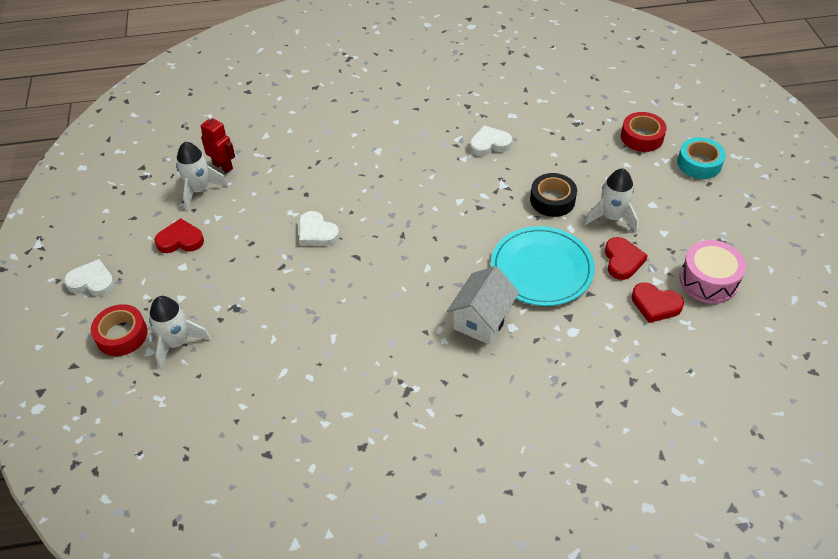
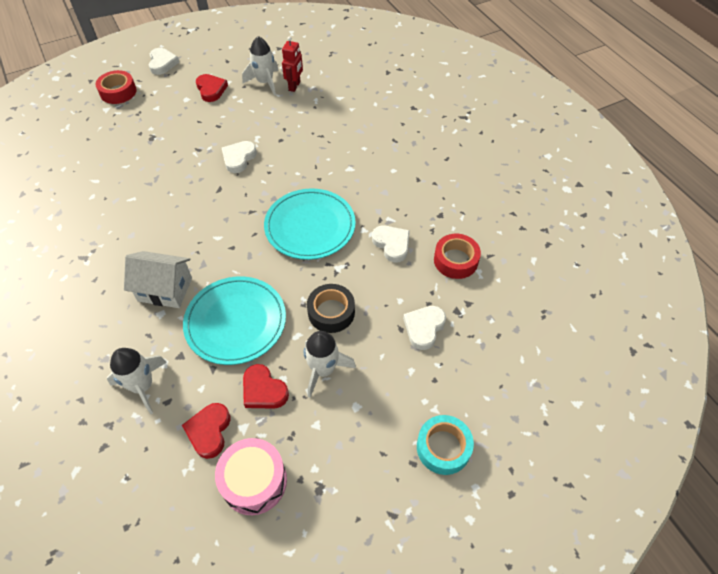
camera: 70 degrees right, 5 degrees up
white rocket [149,296,211,369] -> white rocket moved to [107,348,167,415]
red heart [605,237,648,280] -> red heart turned 60 degrees clockwise [243,364,289,409]
red tape [621,112,667,152] -> red tape moved to [434,234,481,279]
none -> turquoise plate [264,188,356,260]
none -> white heart [403,306,446,350]

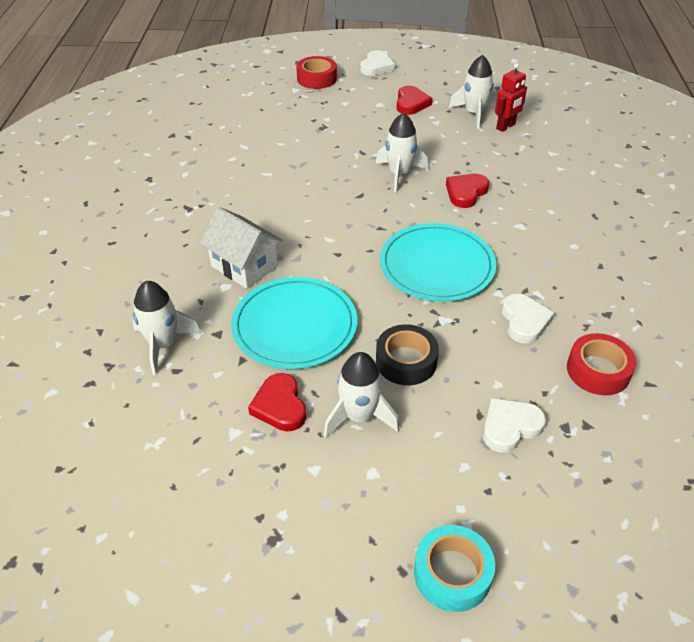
camera: 30 degrees right, 10 degrees down
red heart [182,403,230,459] -> red heart moved to [446,174,489,208]
pink drum [215,438,287,515] -> none
white heart [222,141,257,173] -> white rocket [376,112,428,192]

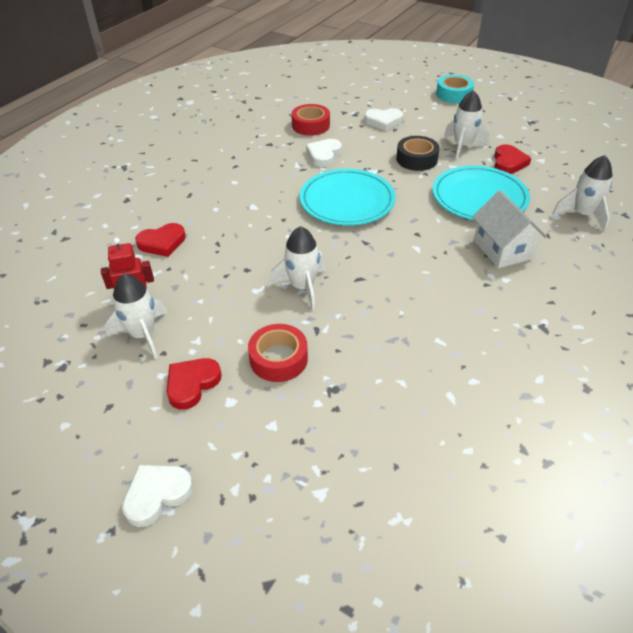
camera: 150 degrees left, 0 degrees up
red tape [296,56,337,89] -> red tape moved to [248,324,308,382]
red heart [446,174,489,208] -> red heart moved to [135,223,186,257]

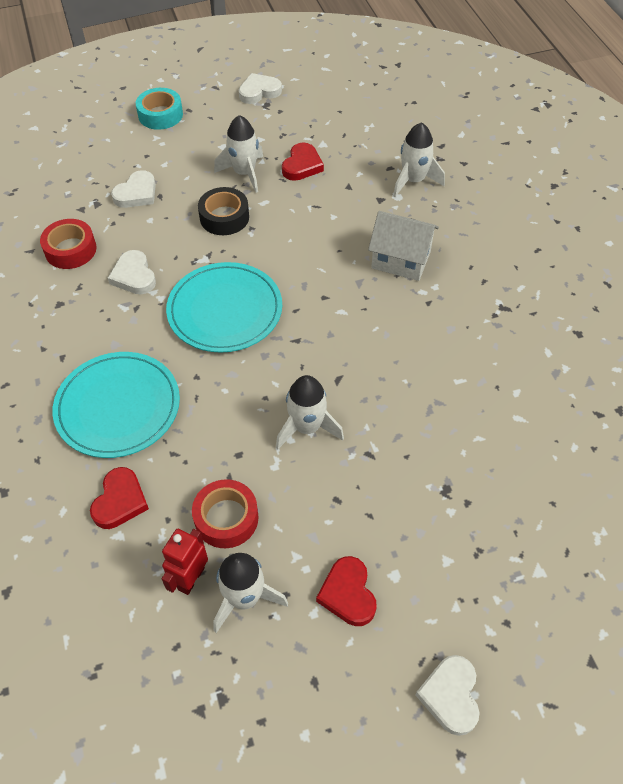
camera: 50 degrees left, 10 degrees up
red tape [248,324,308,382] -> red tape moved to [192,479,259,548]
turquoise plate [433,165,530,221] -> turquoise plate moved to [52,352,180,458]
red heart [494,144,531,174] -> red heart turned 60 degrees clockwise [282,143,324,181]
none -> white heart [239,73,282,104]

